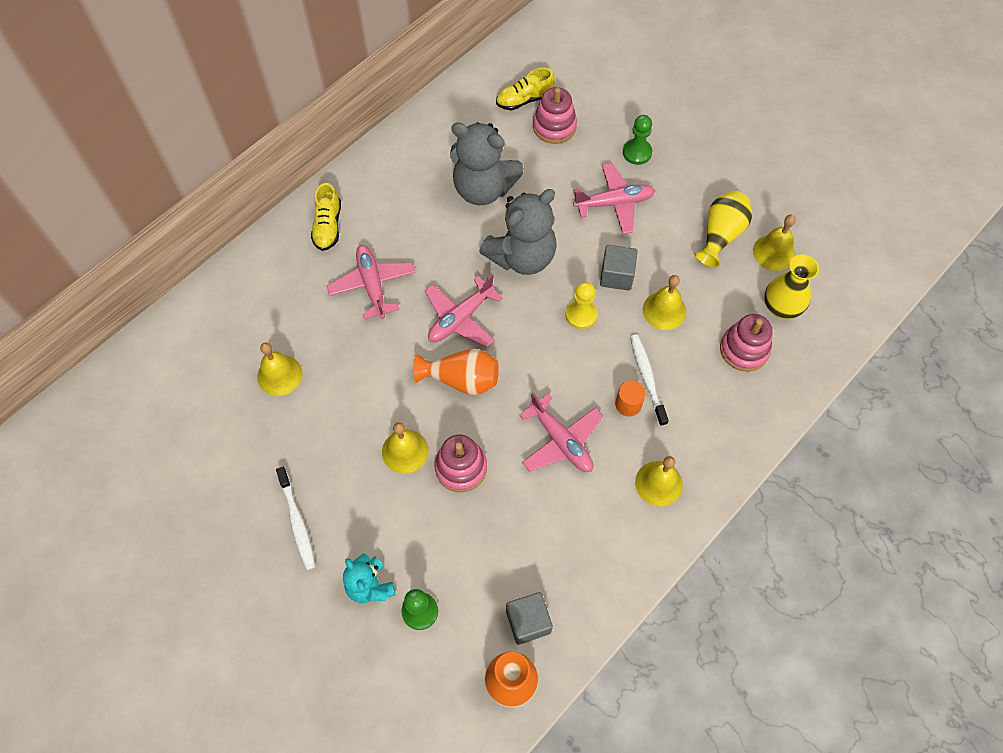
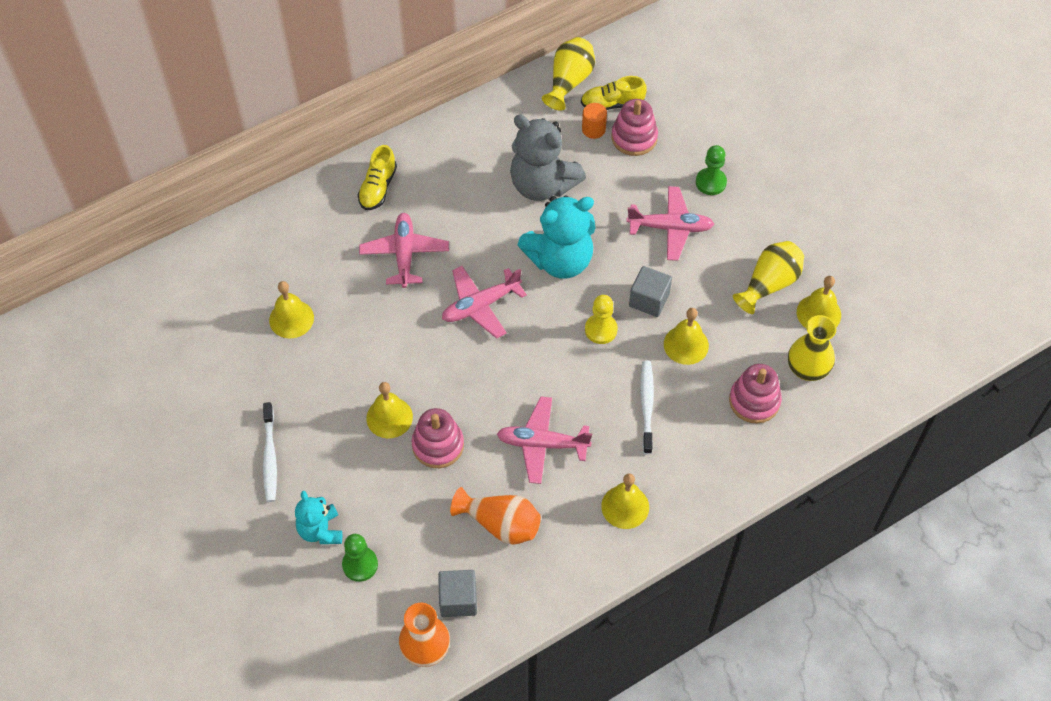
camera: 15 degrees right, 5 degrees down
orange vase [413,349,499,395] -> orange vase moved to [450,487,541,545]
grey teddy bear [479,189,557,275] -> turquoise teddy bear [517,195,596,279]
pink plane [519,393,603,472] -> pink plane turned 120 degrees clockwise [497,396,592,484]
orange cylinder [615,380,646,416] -> orange cylinder moved to [582,103,607,139]
none -> yellow vase [542,37,595,111]

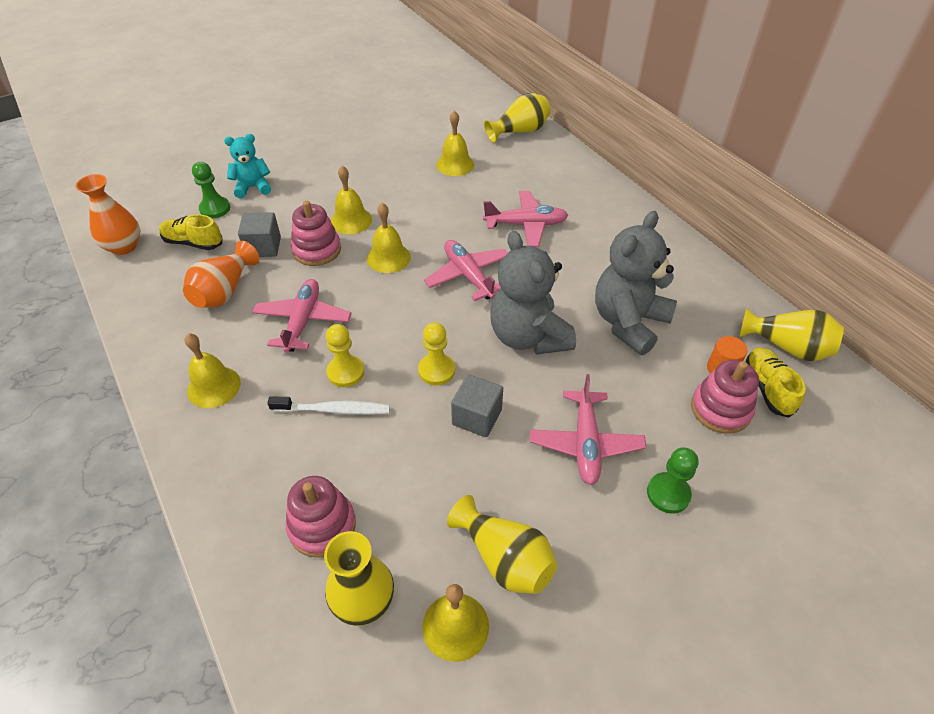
camera: 90 degrees right, 10 degrees down
white toothbrush [263,402,277,502] -> none
yellow shoe [358,145,397,210] -> yellow shoe moved to [159,214,223,250]
grey cube [438,570,477,617] -> grey cube moved to [238,212,281,257]
turquoise teddy bear [517,195,596,279] -> grey teddy bear [490,231,576,355]
yellow bell [664,308,709,365] -> yellow bell moved to [367,203,411,273]
none -> yellow pawn [326,324,364,387]
none -> yellow vase [484,93,550,143]

